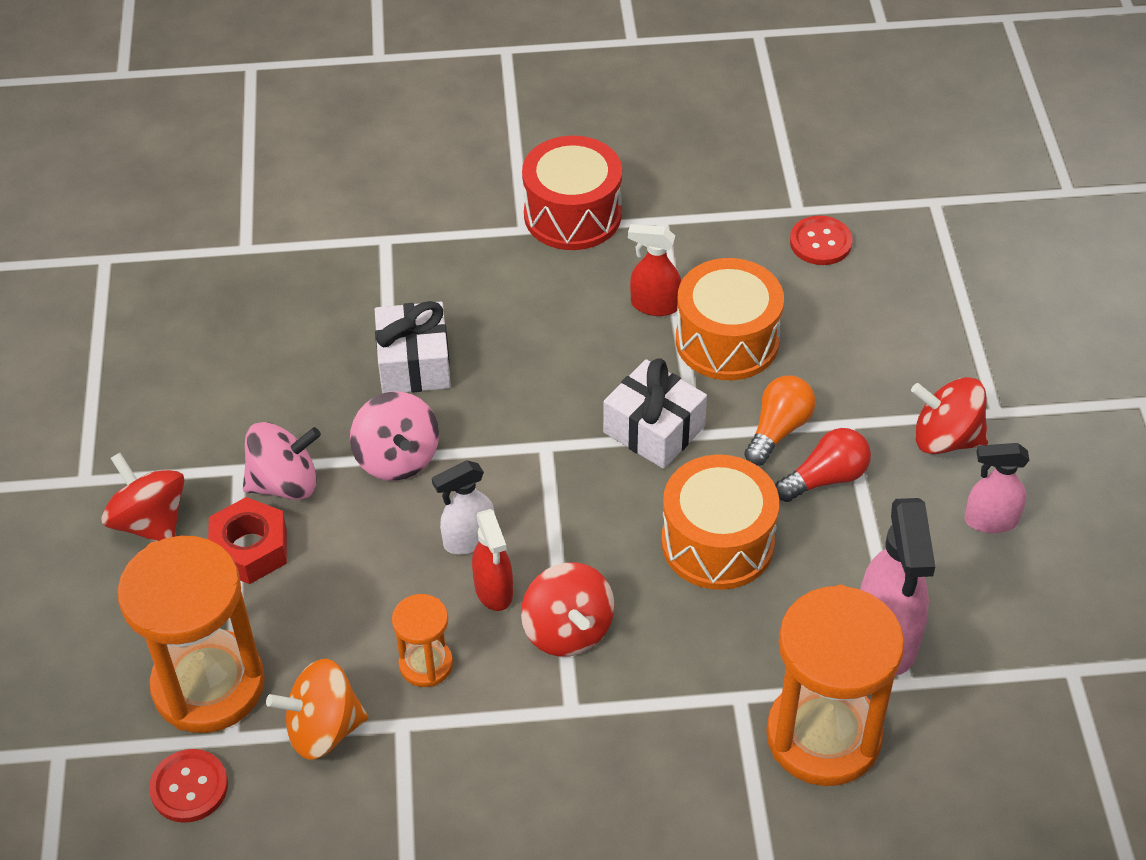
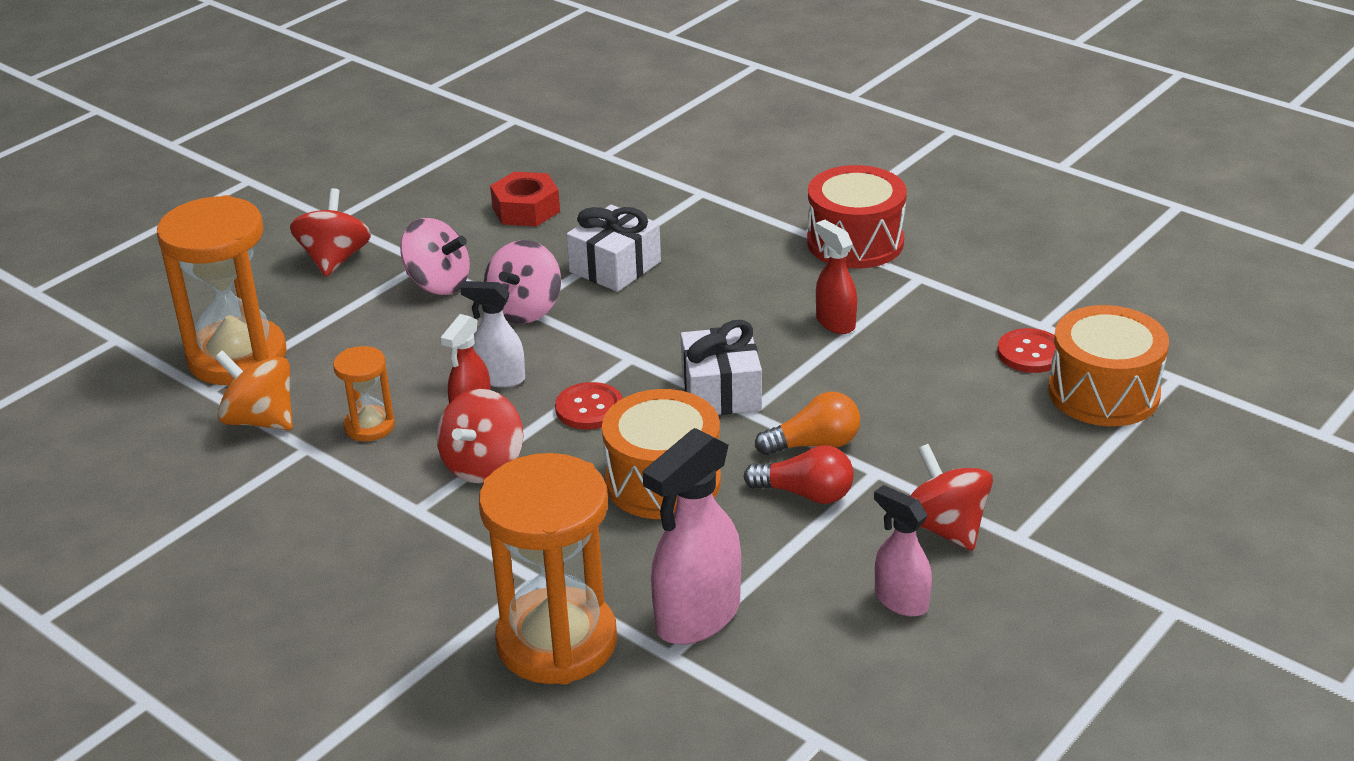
camera: 45 degrees right, 15 degrees down
red button [149,749,228,823] -> red button moved to [555,382,623,430]
red nut [208,497,287,584] -> red nut moved to [490,172,560,227]
orange drum [676,258,784,380] -> orange drum moved to [1048,305,1169,426]

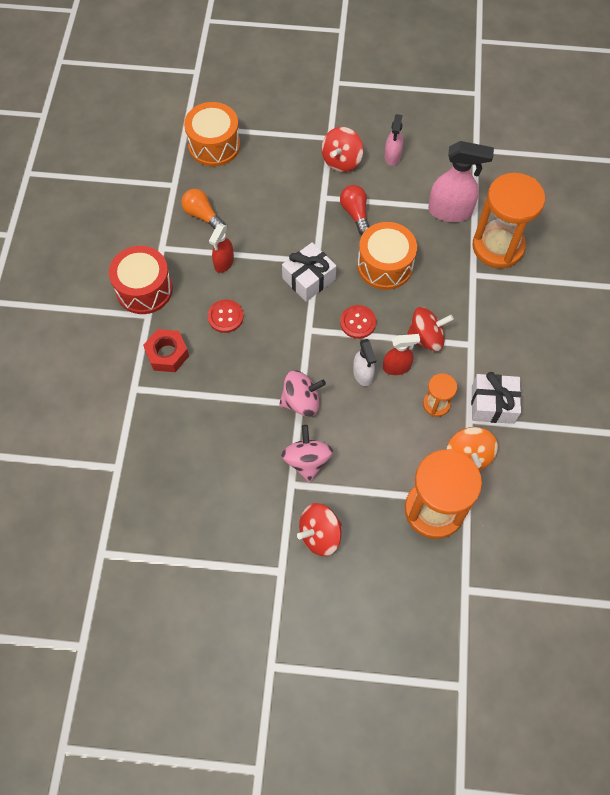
camera: 125 degrees left, 30 degrees up
red nut [490,172,560,227] -> red nut moved to [143,329,189,372]
white gift [567,205,661,292] -> white gift moved to [471,372,521,424]
orange light bulb [755,392,860,455] -> orange light bulb moved to [181,189,225,229]
red button [997,328,1056,373] -> red button moved to [207,299,244,333]

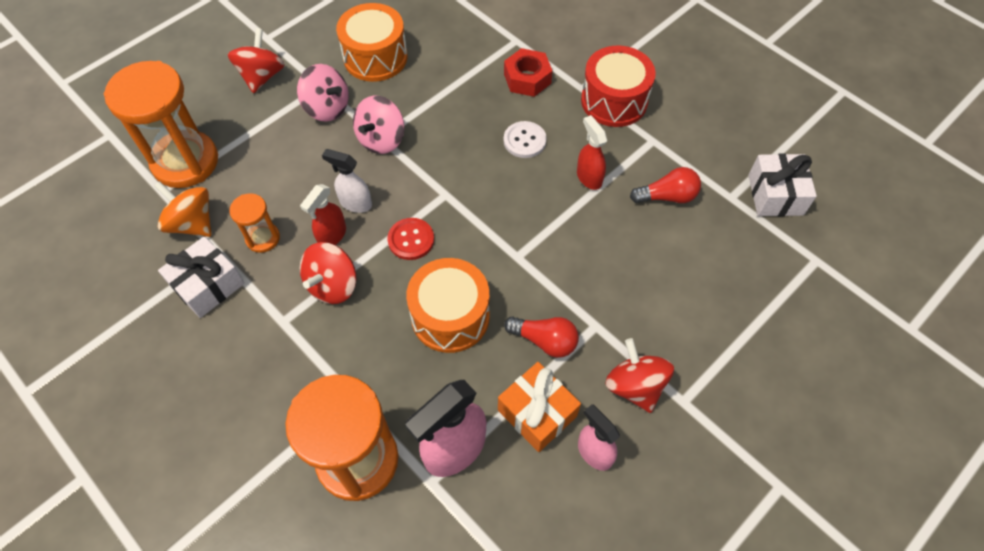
camera: 130 degrees right, 5 degrees down
orange light bulb [181,189,225,229] -> red light bulb [630,167,701,203]
orange drum [184,102,240,167] -> orange drum moved to [336,3,408,82]
red button [207,299,244,333] -> white button [504,121,547,158]
white gift [282,242,336,302] -> white gift moved to [748,153,817,216]
none -> orange gift [498,362,581,452]

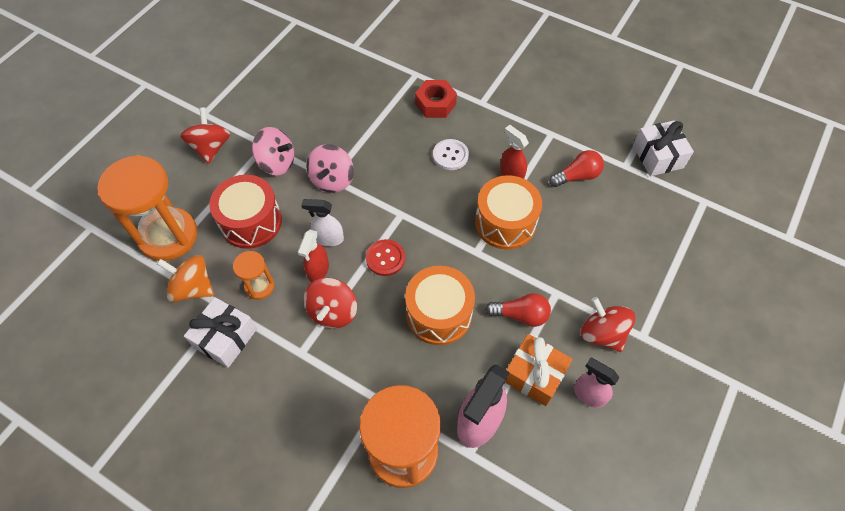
camera: 15 degrees left, 0 degrees up
orange drum [336,3,408,82] -> orange drum moved to [475,175,542,250]
red drum [581,46,656,127] -> red drum moved to [209,175,282,249]

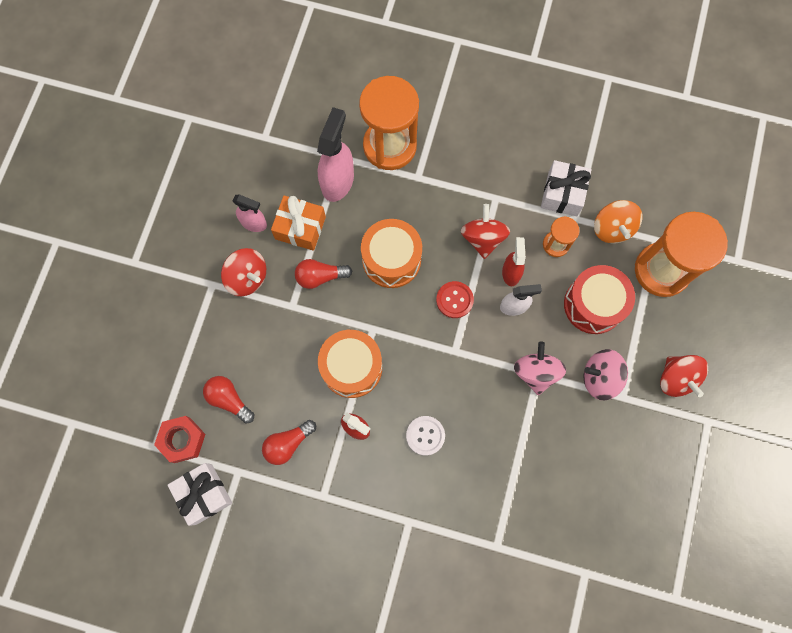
camera: 165 degrees right, 15 degrees up
orange spinning top [157,255,214,302] -> orange spinning top turned 75 degrees clockwise [594,200,642,244]
red nut [415,80,457,118] -> red nut moved to [154,416,205,463]
none -> red light bulb [203,376,254,424]

